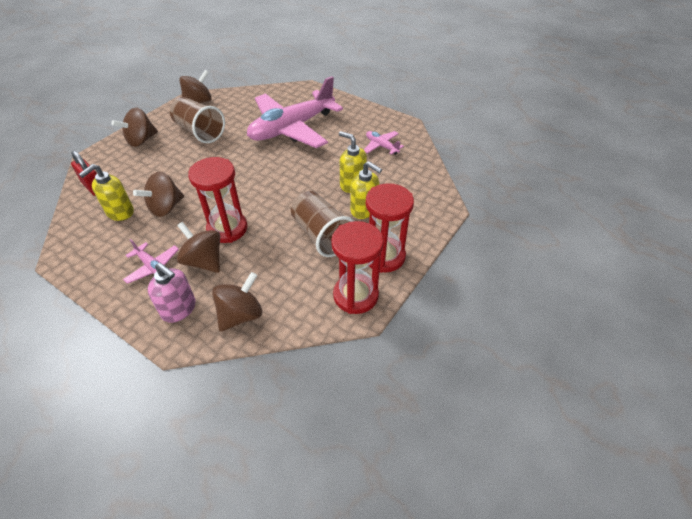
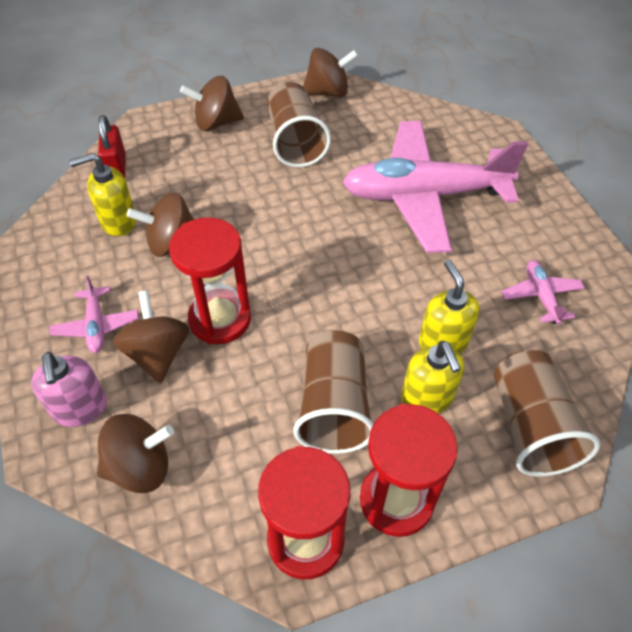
camera: 35 degrees right, 5 degrees up
none -> brown cup [494,350,601,477]

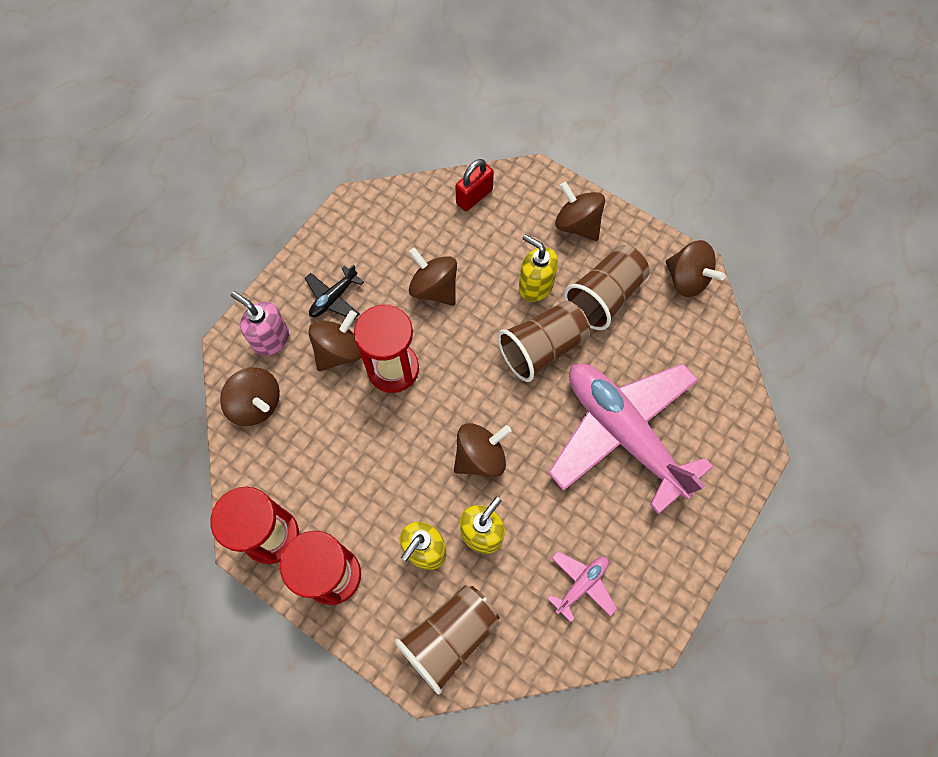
camera: 55 degrees right, 15 degrees up
pink soap dispenser [31,352,107,427] -> pink soap dispenser turned 90 degrees clockwise [231,291,289,356]
pink plane [50,275,139,353] -> black plane [305,264,364,318]
yellow soap dispenser [69,153,136,236] -> yellow soap dispenser moved to [519,234,558,302]
brown cup [293,330,374,454] -> brown cup moved to [498,301,590,382]
none -> brown spinning top [454,423,512,478]

